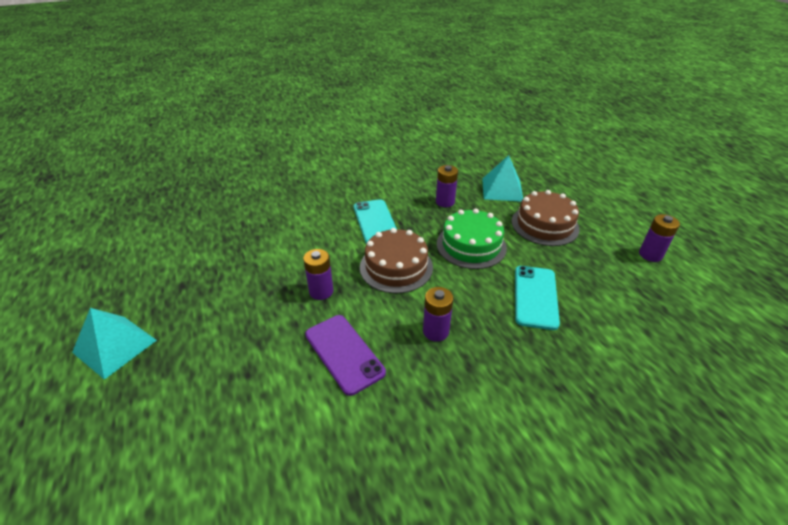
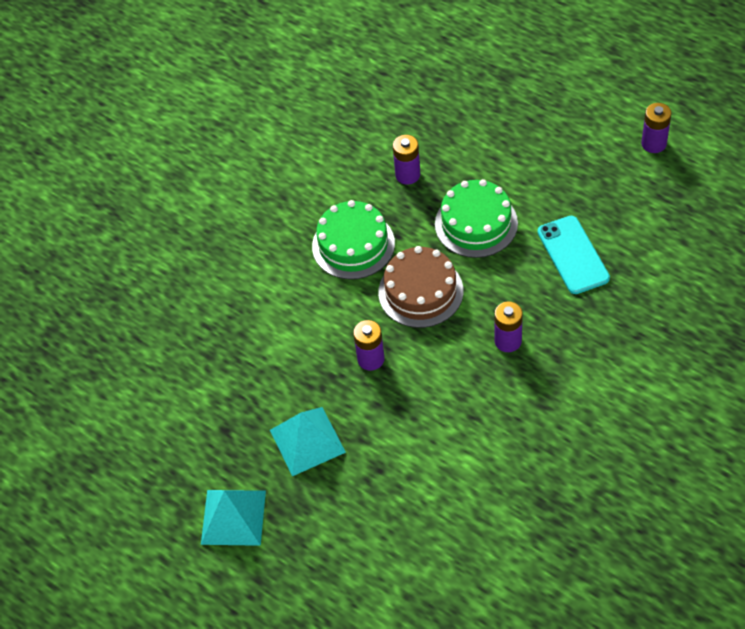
camera: 25 degrees left, 15 degrees up
purple phone [305,315,386,396] -> none
turquoise phone [354,199,397,244] -> green cake [312,200,395,279]
turquoise pyramid [482,155,523,202] -> turquoise pyramid moved to [270,407,346,476]
brown cake [511,190,579,246] -> none

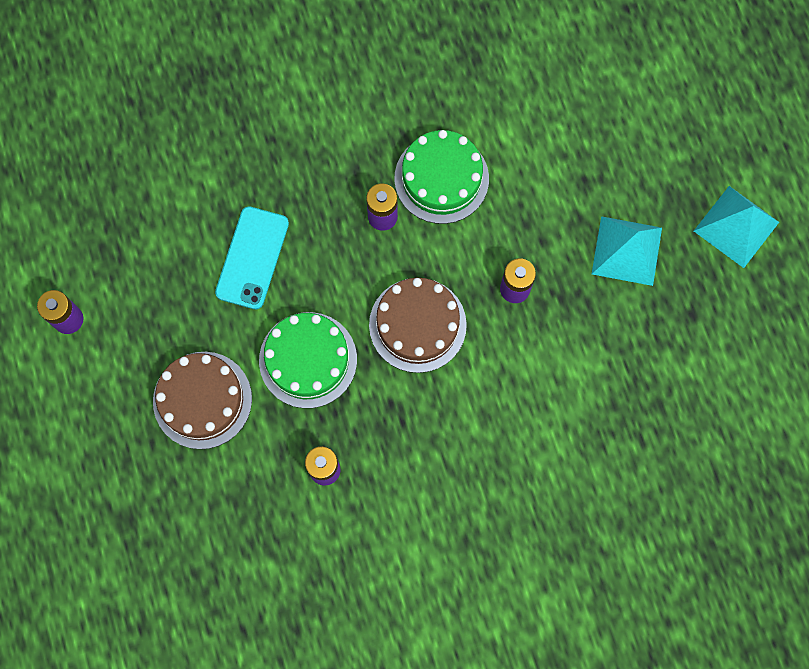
camera: 150 degrees left, 20 degrees up
green cake [312,200,395,279] -> green cake moved to [394,130,489,224]
none -> brown cake [153,352,252,449]

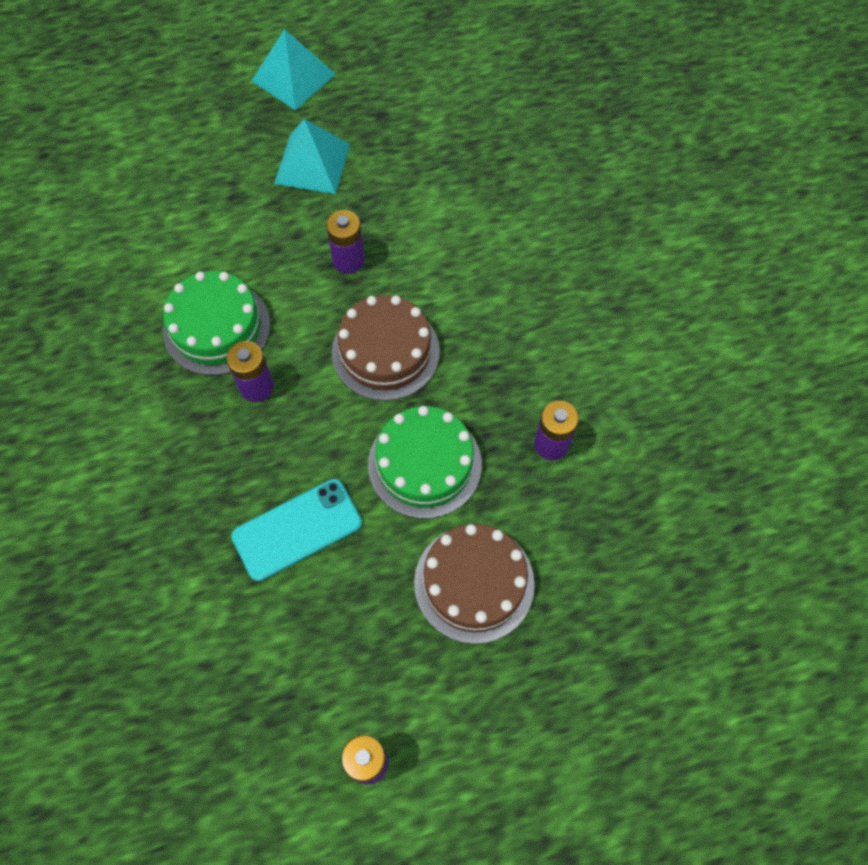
camera: 90 degrees left, 10 degrees down
turquoise phone [215,206,289,309] -> turquoise phone turned 45 degrees counterclockwise [231,479,362,581]

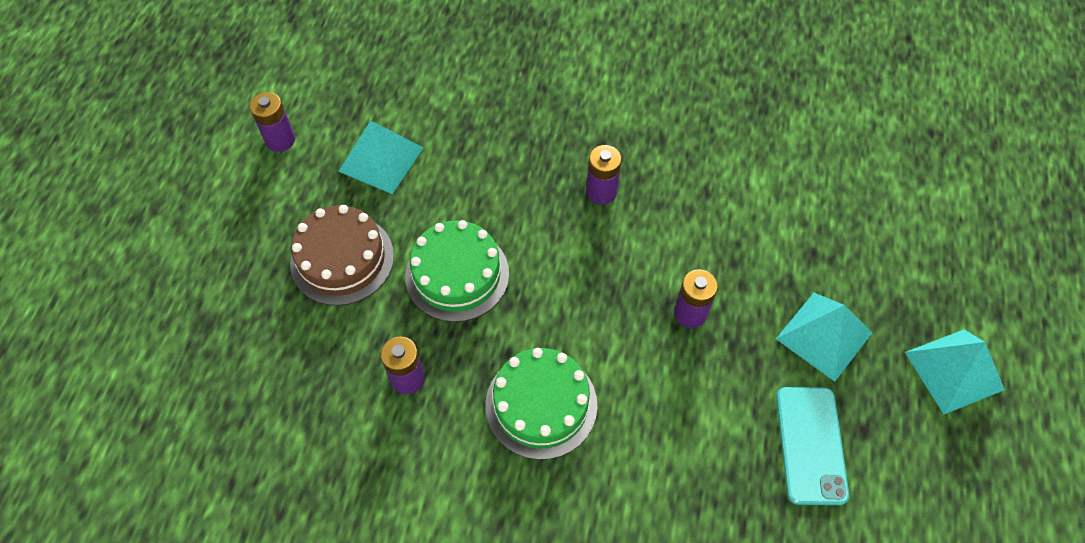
camera: 120 degrees right, 5 degrees down
green cake [163,271,270,375] -> green cake moved to [486,348,597,460]
turquoise phone [231,479,362,581] -> turquoise phone moved to [776,387,849,505]
brown cake [332,295,440,401] -> none
none -> turquoise pyramid [338,120,424,194]

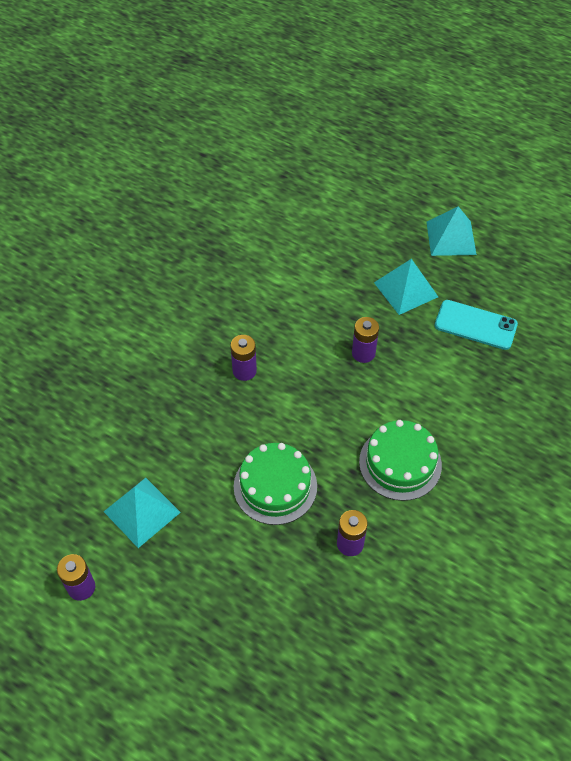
camera: 70 degrees left, 5 degrees down
brown cake [290,205,394,306] -> none

